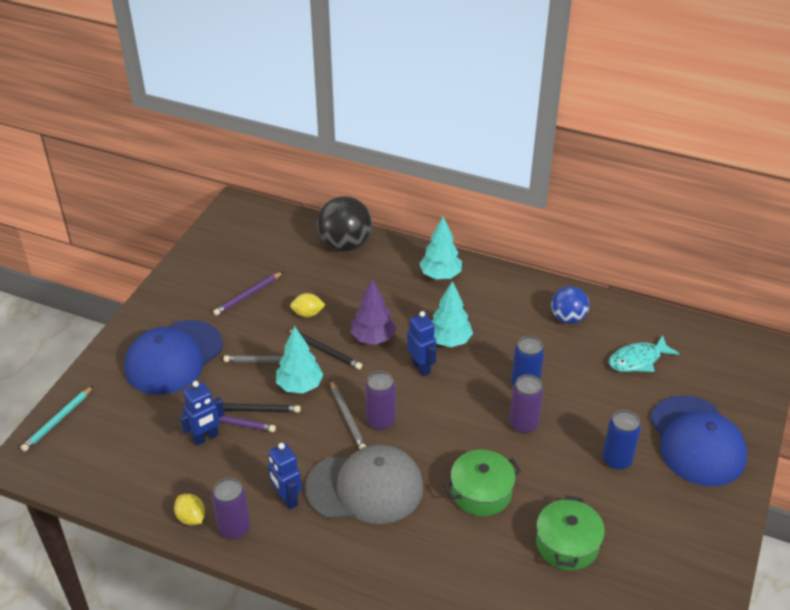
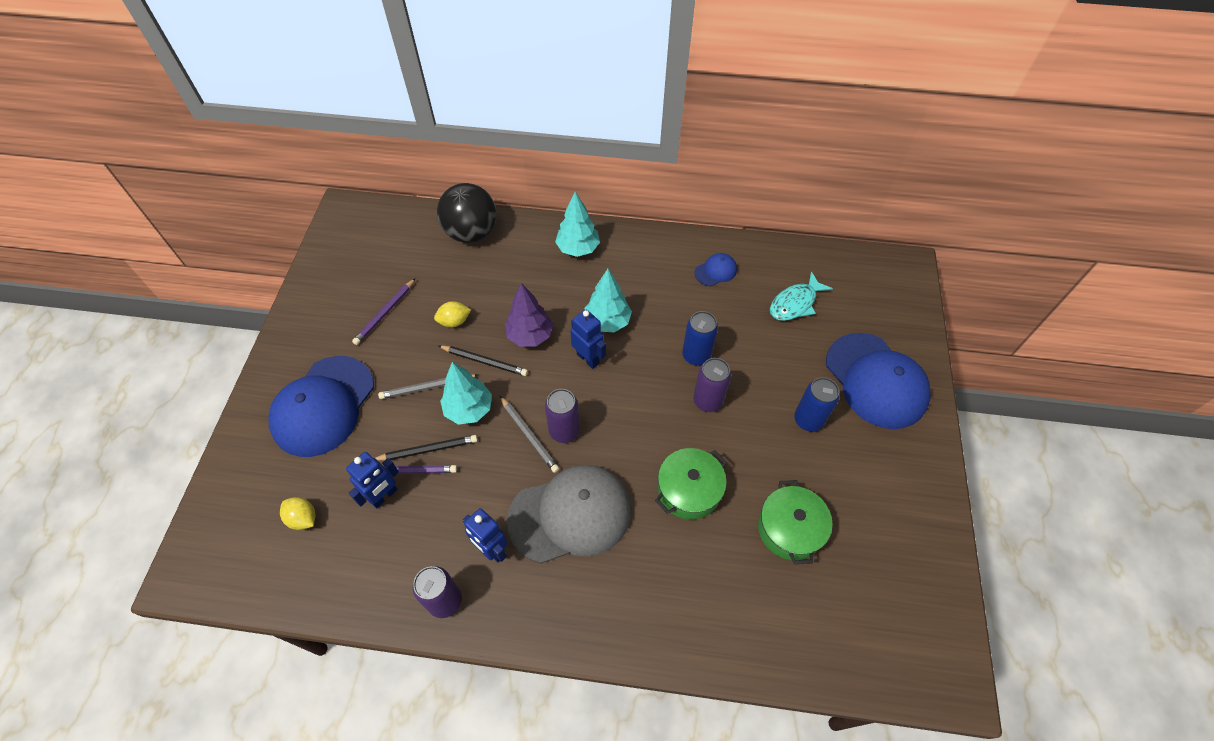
camera: 15 degrees left, 15 degrees up
turquoise pencil [20,386,93,452] -> none
yellow lemon [174,494,205,525] -> yellow lemon moved to [280,497,315,530]
blue ball [551,286,589,324] -> blue cap [694,253,737,286]

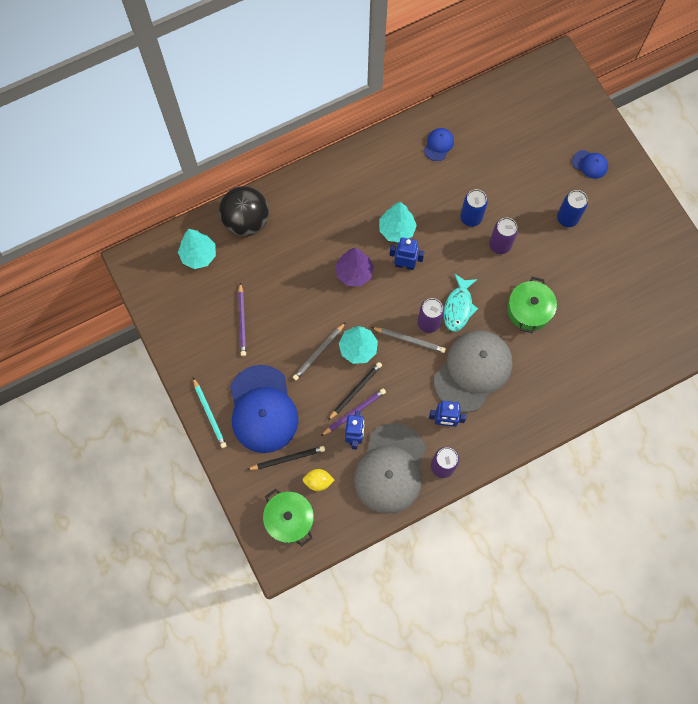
camera: 35 degrees left, 15 degrees up
yellow lemon [434,301,471,327] -> none
black pencil [439,345,528,376] -> black pencil moved to [247,446,325,470]
turquoise tree [555,192,600,257] -> turquoise tree moved to [178,229,216,269]
green pot [758,480,832,564] -> green pot moved to [263,489,314,546]
turquoise fish [770,272,833,321] -> turquoise fish moved to [444,273,478,332]
blue cap [826,333,931,429] -> blue cap [572,150,608,179], size x0.44
none -> turquoise pencil [193,378,227,448]
none -> grey cap [354,423,426,514]

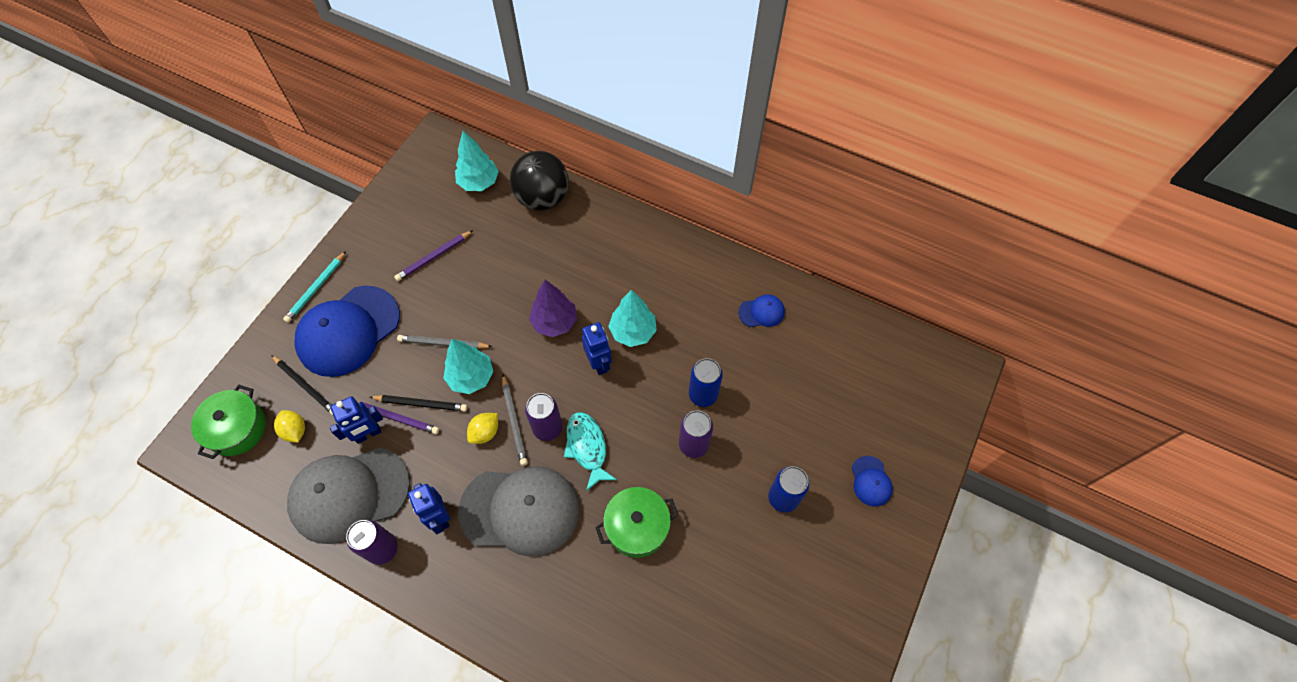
camera: 55 degrees right, 10 degrees down
turquoise fish [444,273,478,332] -> turquoise fish turned 90 degrees clockwise [564,412,617,491]
none -> yellow lemon [467,413,498,444]

